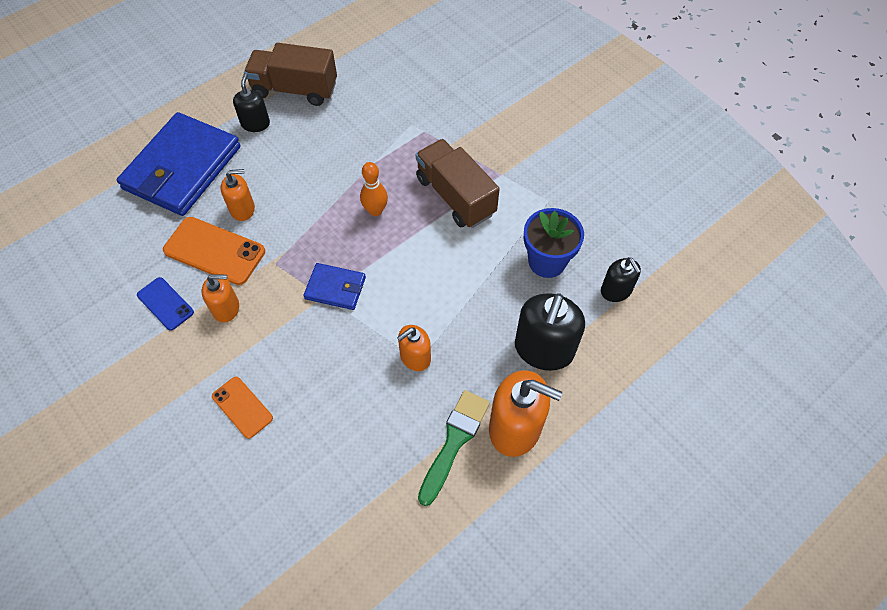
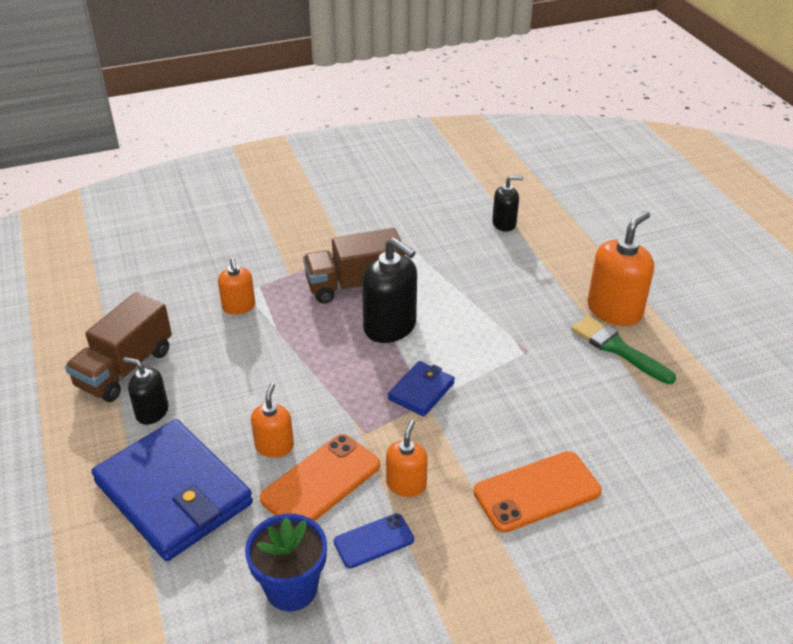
camera: 70 degrees left, 20 degrees down
orange phone [212,377,273,439] -> orange phone [473,451,602,533], size x1.66
orange bowling pin [360,162,388,216] -> none
orange soap dispenser [397,325,431,371] -> orange soap dispenser moved to [218,258,255,315]
black soap dispenser [515,293,585,371] -> black soap dispenser moved to [362,237,417,343]
blue flower pot [524,208,584,278] -> blue flower pot moved to [245,514,327,611]

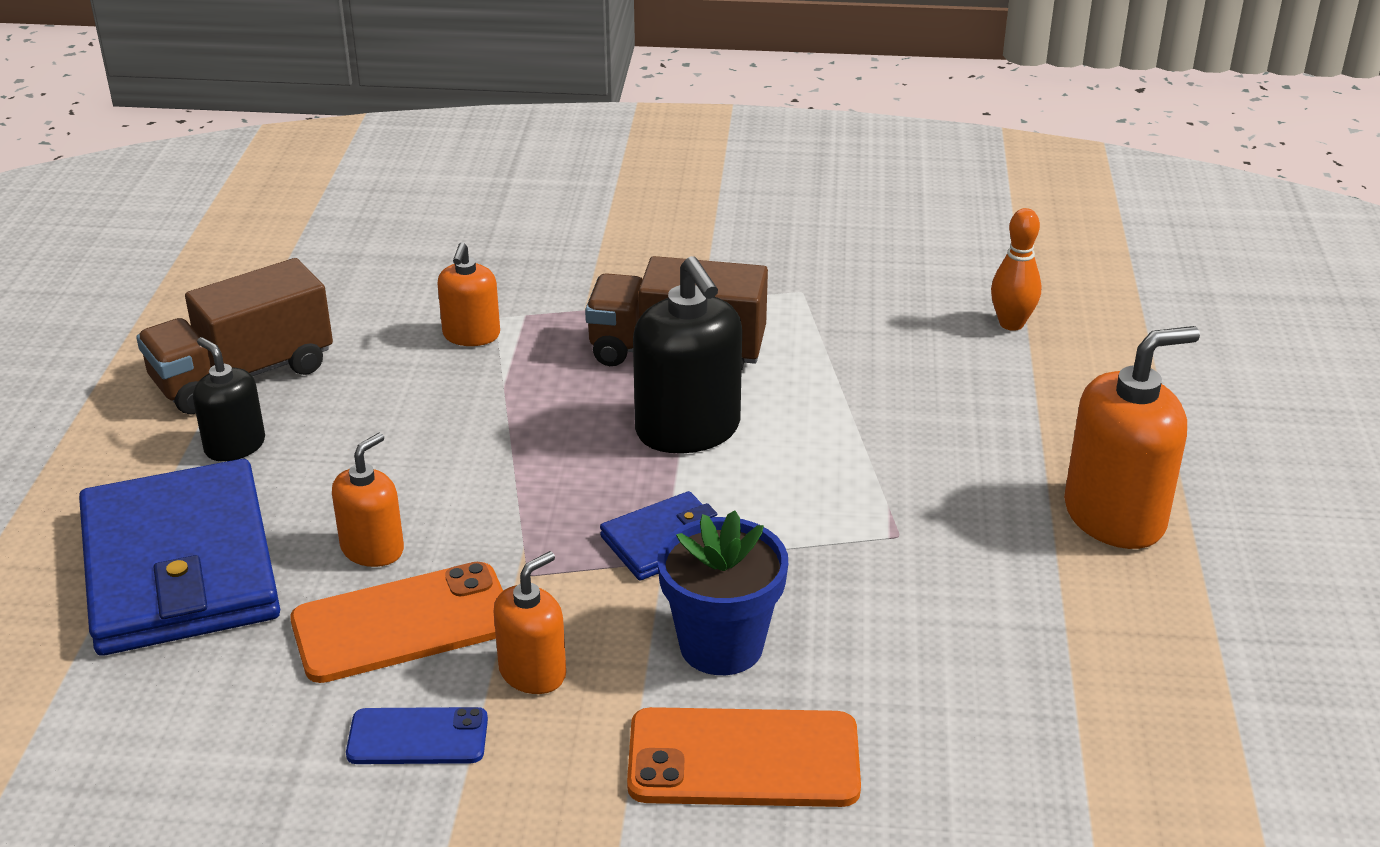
camera: 25 degrees right, 5 degrees down
blue flower pot [245,514,327,611] -> blue flower pot moved to [657,510,788,675]
black soap dispenser [492,175,524,232] -> orange bowling pin [991,208,1042,331]
green brush [571,316,676,384] -> none

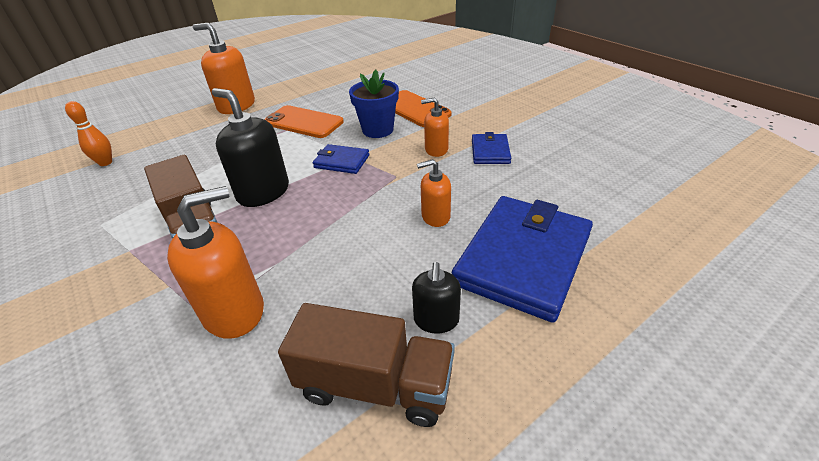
camera: 130 degrees left, 5 degrees up
orange phone [290,562,503,683] -> orange phone moved to [264,105,344,138]
blue phone [346,707,488,764] -> blue wallet [472,132,511,164]
orange soap dispenser [437,242,500,346] -> orange soap dispenser [167,186,264,339], size x1.73
black soap dispenser [633,256,742,454] -> black soap dispenser turned 75 degrees counterclockwise [212,88,289,207]

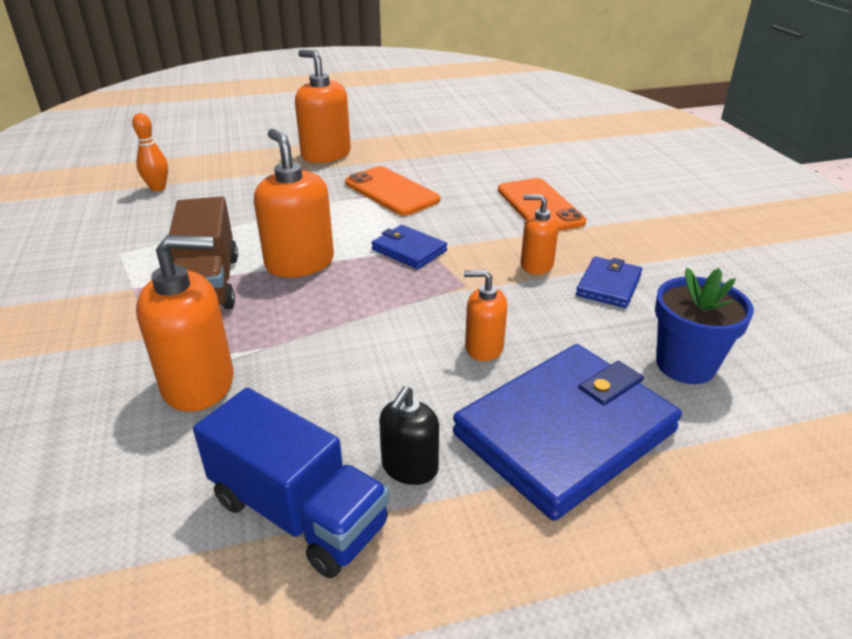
camera: 20 degrees right, 5 degrees down
black soap dispenser [212,88,289,207] -> orange soap dispenser [254,129,334,277]
brown truck [278,303,455,427] -> blue truck [193,388,390,578]
blue flower pot [349,69,399,138] -> blue flower pot moved to [655,268,754,384]

